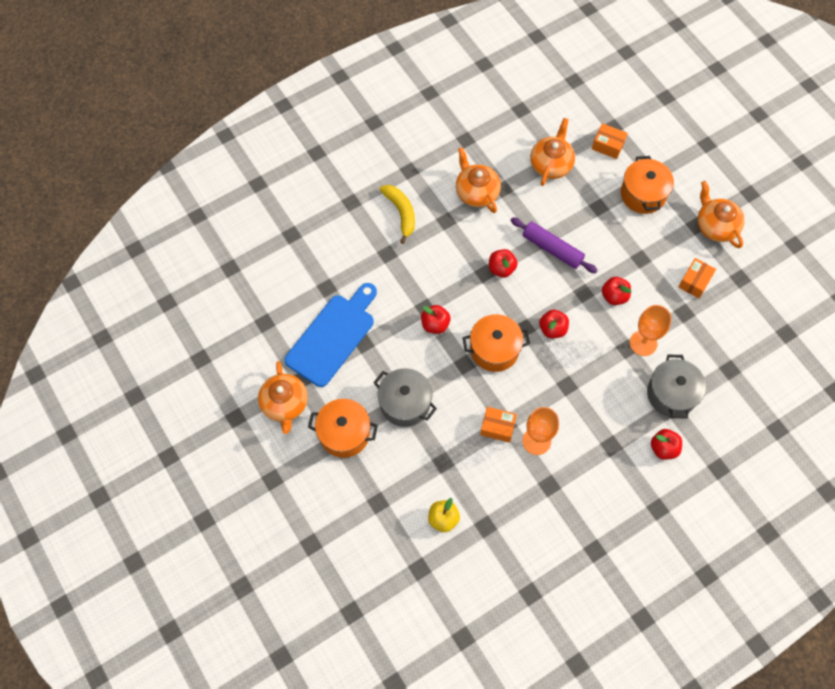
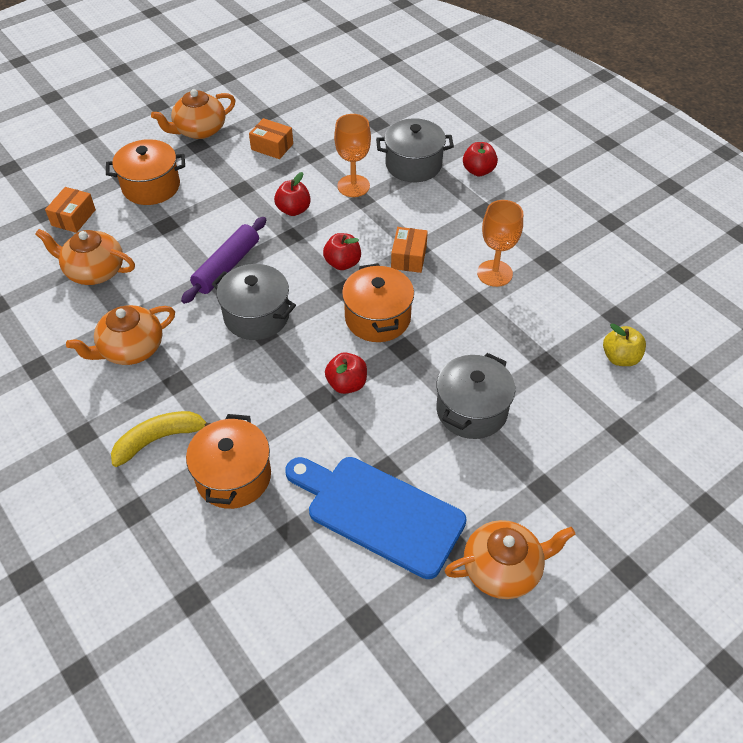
camera: 95 degrees left, 15 degrees down
orange pot [308,399,378,458] -> orange pot moved to [186,414,271,509]
orange box [480,407,517,443] -> orange box moved to [391,227,428,273]
red apple [489,249,518,278] -> grey pot [212,264,296,340]

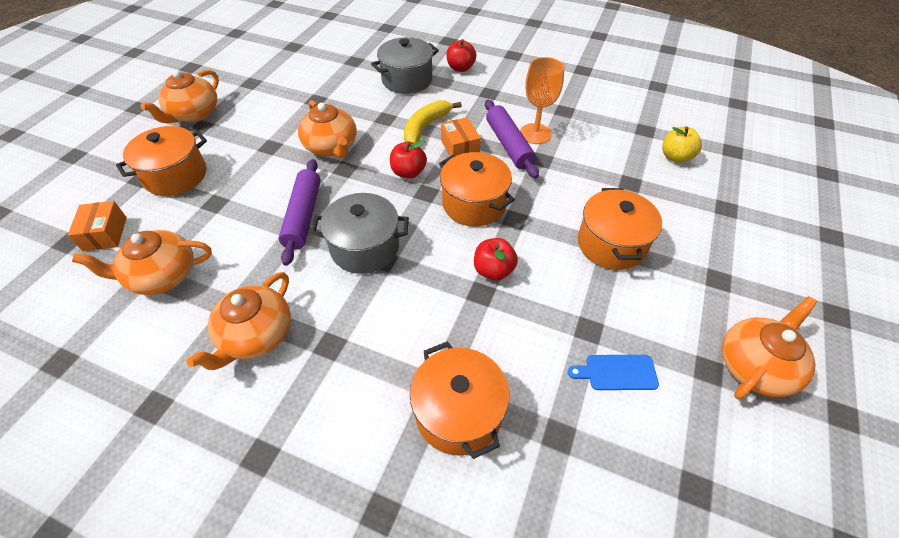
camera: 30 degrees left, 0 degrees up
yellow banana [111,411,211,467] -> yellow banana moved to [404,100,462,143]
orange box [249,118,293,159] -> none
red apple [274,172,311,216] -> orange teapot [298,100,357,158]
blue cutting board [285,457,466,579] -> blue cutting board [568,355,659,390], size x0.43
orange goblet [334,114,371,197] -> none
grey pot [437,353,515,439] -> orange pot [578,188,662,270]
none -> purple rolling pin [485,100,539,179]

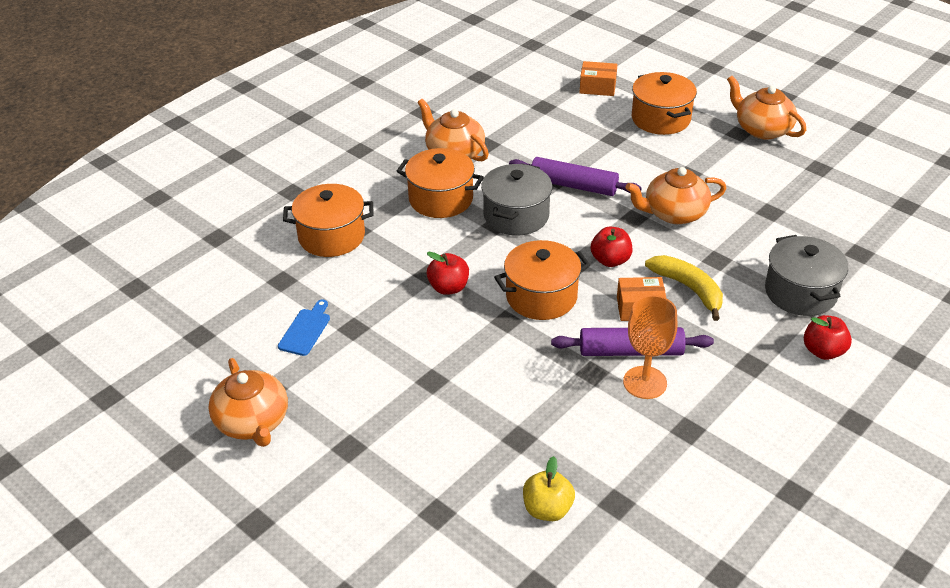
camera: 110 degrees right, 10 degrees down
orange teapot [72,230,212,295] -> none
orange pot [578,188,662,270] -> orange pot moved to [397,148,484,218]

